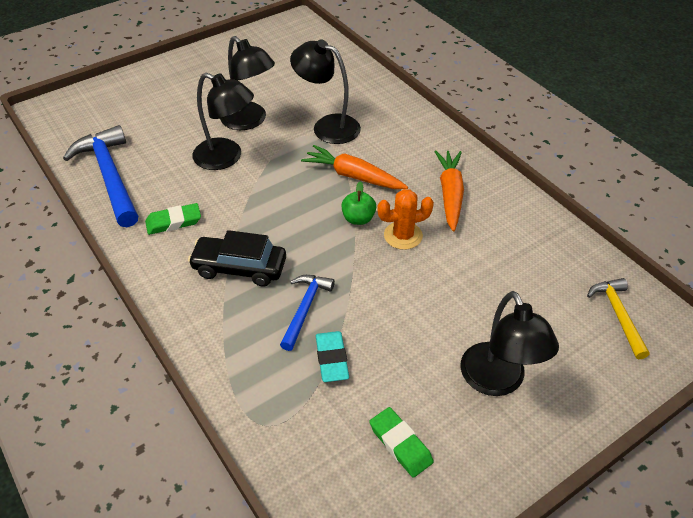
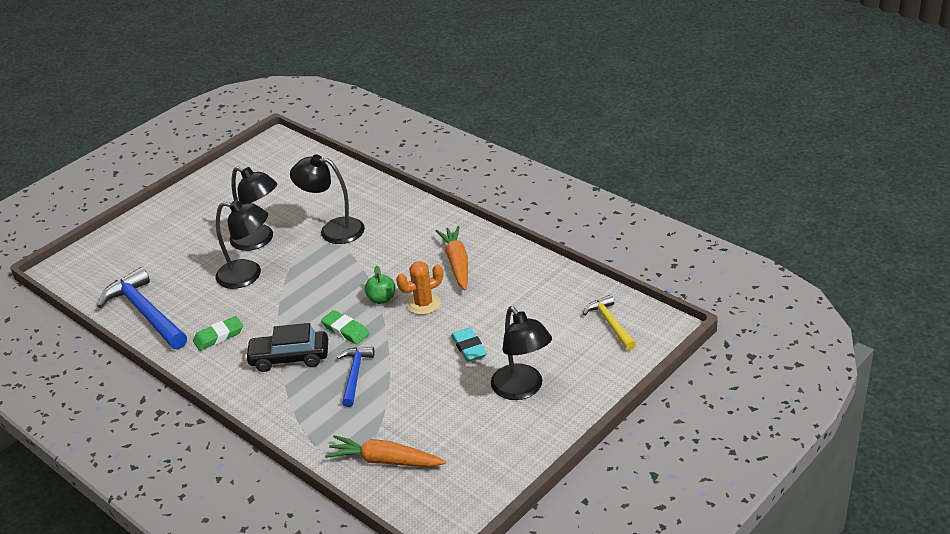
camera: 10 degrees left, 10 degrees down
orange carrot [301,145,408,189] -> orange carrot moved to [325,435,446,467]
turquoise eraser [316,331,349,382] -> turquoise eraser moved to [451,327,487,362]
green eraser [369,407,434,478] -> green eraser moved to [321,310,369,344]

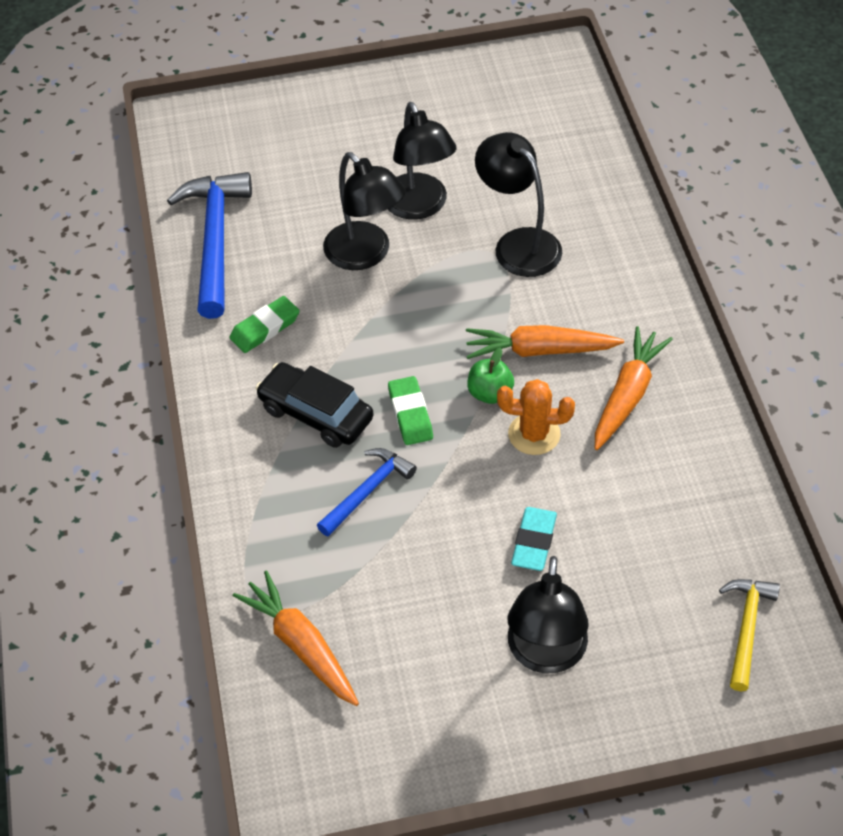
camera: 35 degrees right, 15 degrees up
green eraser [193,316,243,351] -> green eraser turned 45 degrees counterclockwise [230,296,300,353]
none -> orange carrot [466,325,624,359]

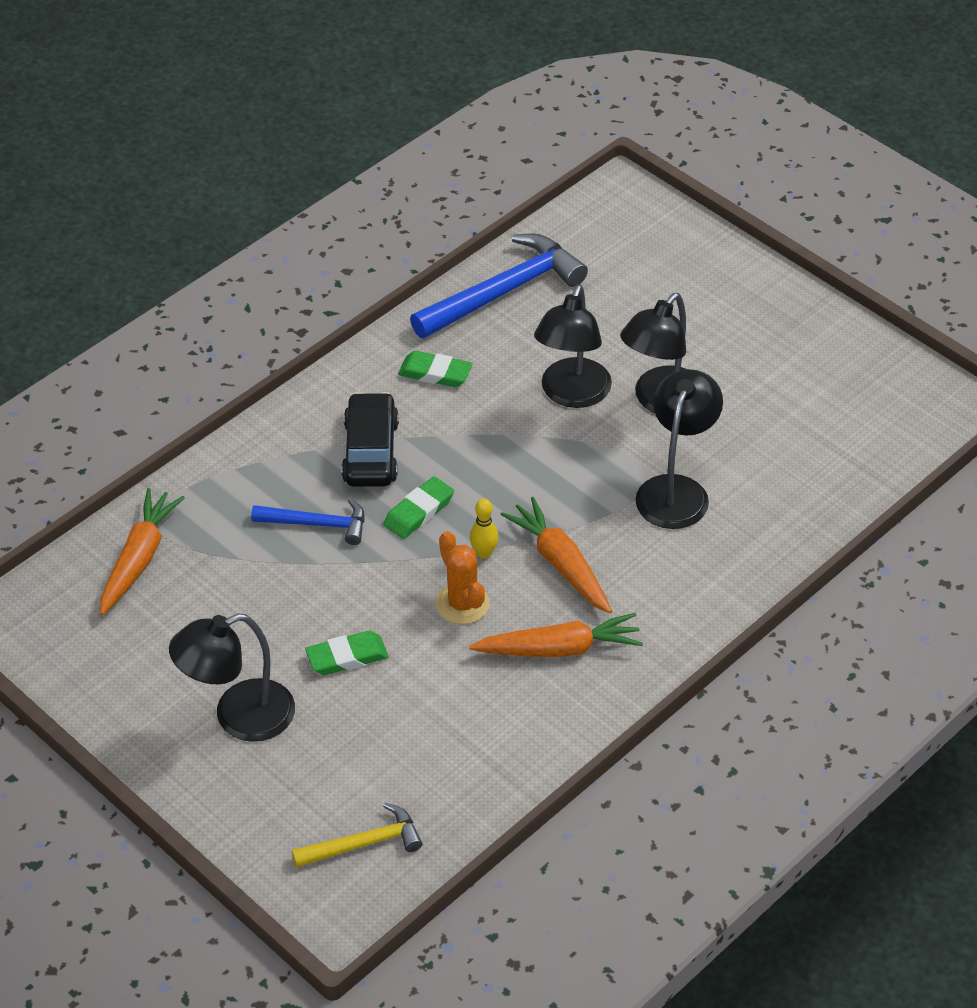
camera: 55 degrees right, 5 degrees down
green apple [467,347,514,404] -> yellow bowling pin [470,498,499,558]
turquoise eraser [511,507,557,571] -> green eraser [305,631,389,675]

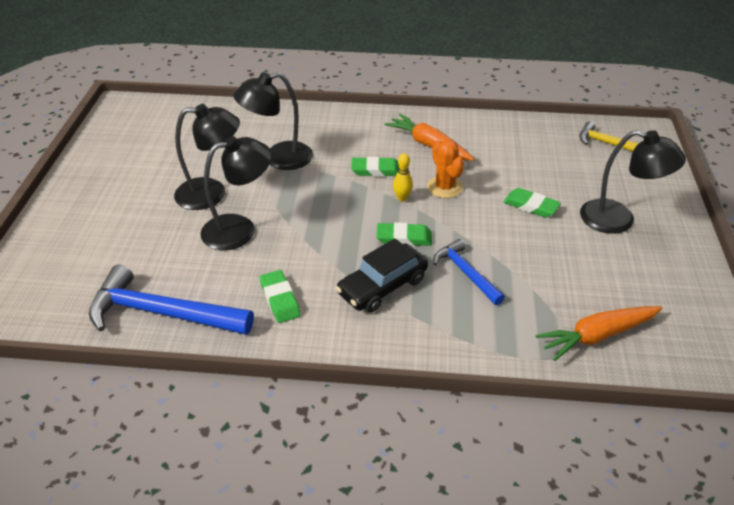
camera: 130 degrees left, 5 degrees down
orange cactus [436,531,490,624] -> orange cactus turned 45 degrees counterclockwise [427,140,464,198]
orange carrot [500,497,612,613] -> green eraser [351,157,399,177]

